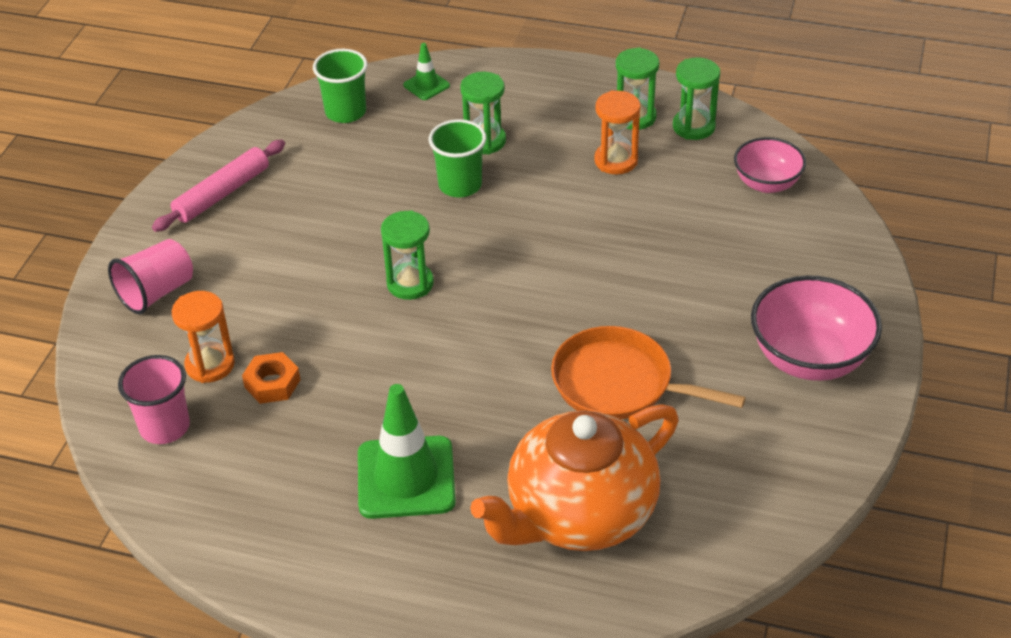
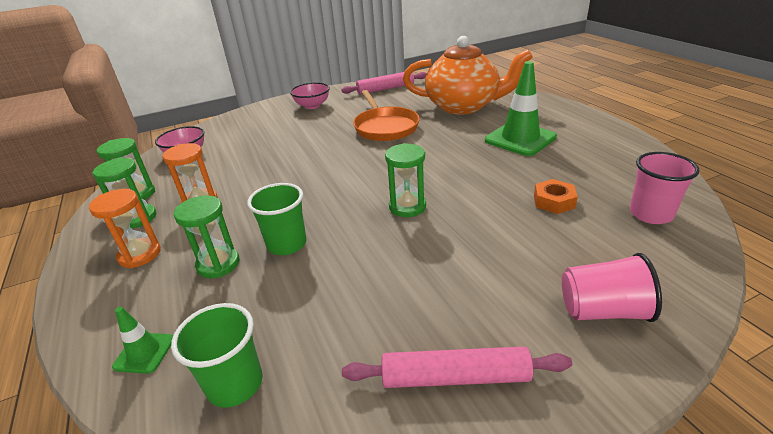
camera: 130 degrees left, 10 degrees down
orange hourglass [172,291,235,383] -> orange hourglass moved to [89,189,161,268]
pink bowl [751,275,882,381] -> pink bowl [290,82,330,109], size x0.63
none -> pink rolling pin [341,72,427,94]

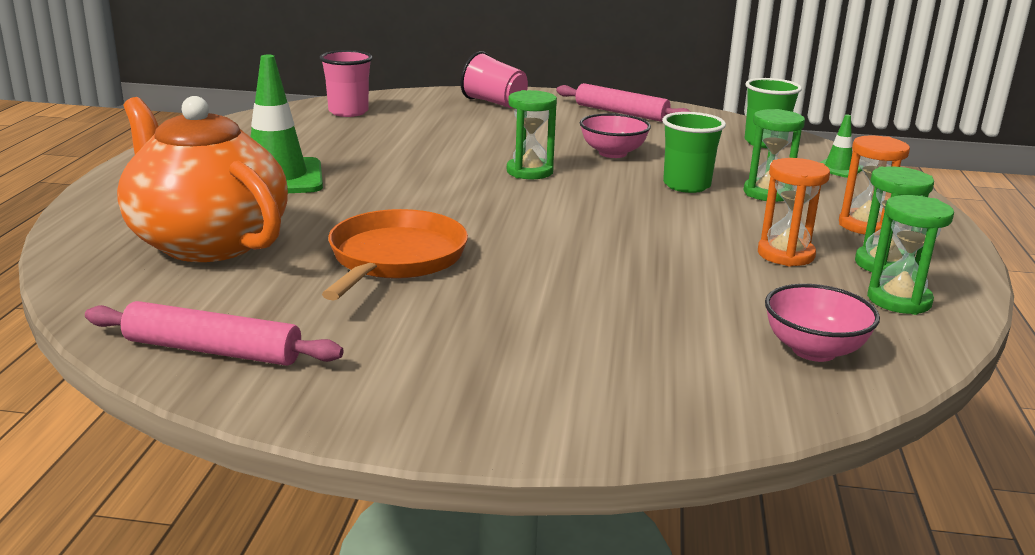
camera: 150 degrees left, 10 degrees down
pink bowl [290,82,330,109] -> pink bowl moved to [580,113,651,158]
orange nut [534,179,578,214] -> none

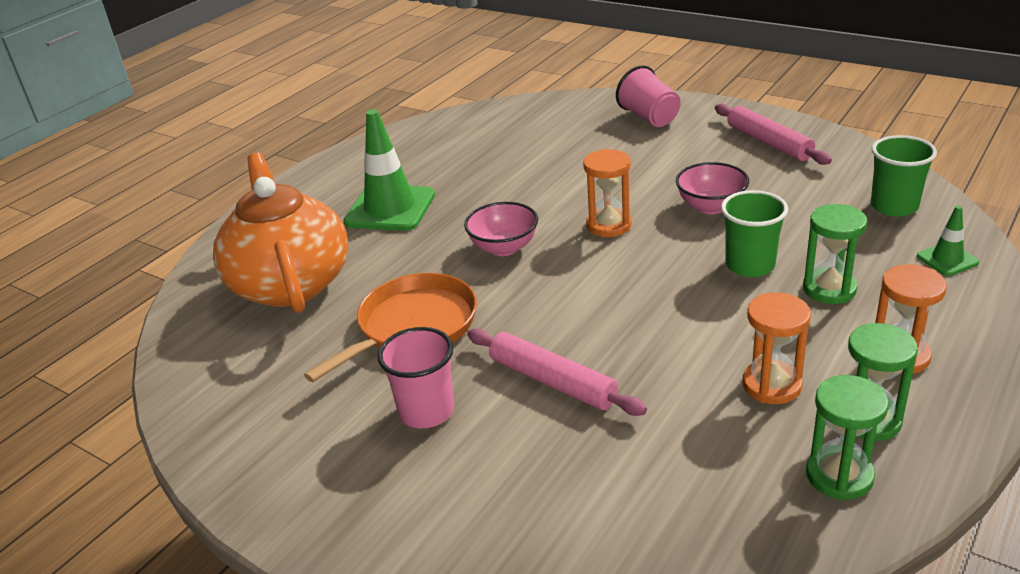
camera: 30 degrees right, 10 degrees up
pink rolling pin [85,301,344,366] -> pink rolling pin moved to [467,328,647,416]
pink cup [320,50,373,117] -> pink cup moved to [377,327,454,428]
green hourglass [507,90,557,179] -> orange hourglass [583,149,632,237]
pink bowl [765,284,880,362] -> pink bowl moved to [464,202,538,256]

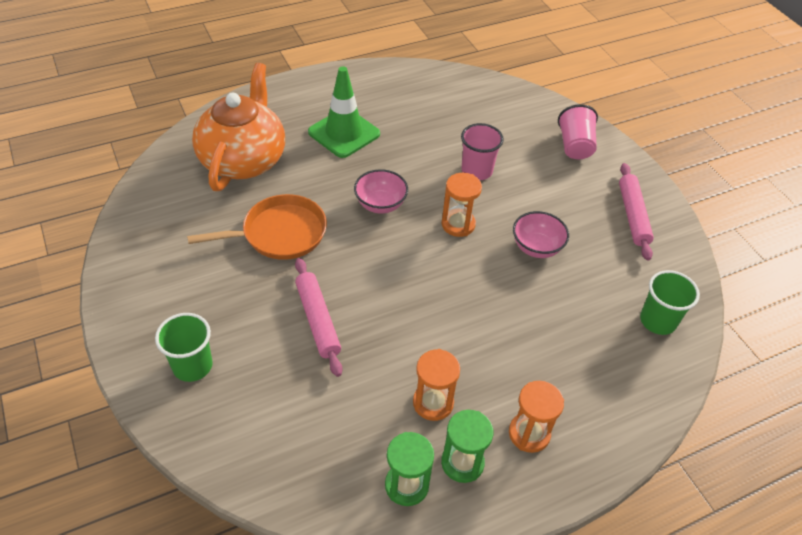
camera: 25 degrees right, 15 degrees up
pink cup [377,327,454,428] -> pink cup moved to [461,123,504,180]
green cup [721,190,788,277] -> green cup moved to [155,313,213,382]
green hourglass [803,204,867,304] -> none
green traffic cone [917,205,979,276] -> none

